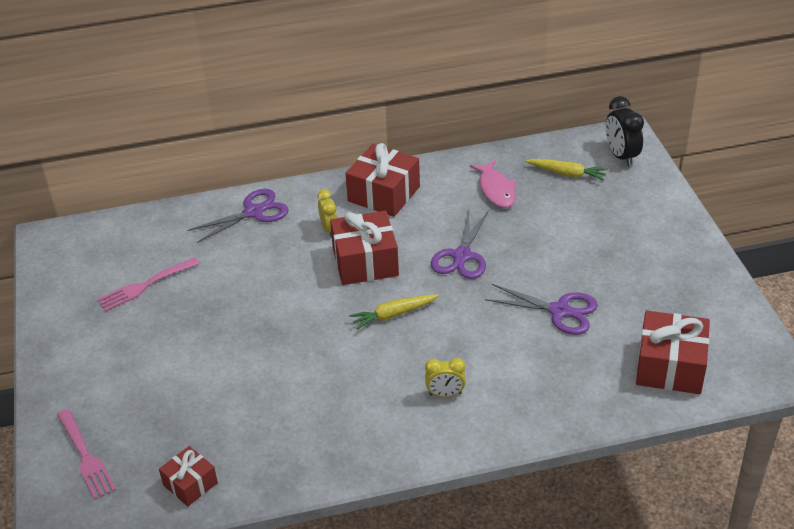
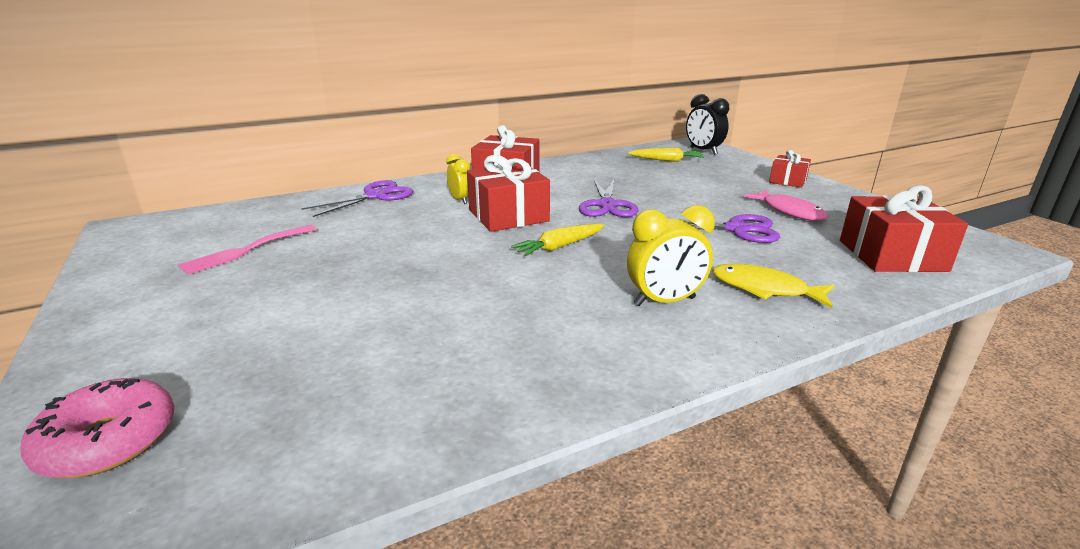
camera: 15 degrees left, 15 degrees down
pink fork [57,409,116,500] -> pink donut [20,378,174,478]
red gift [159,446,218,506] -> red gift moved to [769,150,811,188]
yellow clock [425,358,466,397] -> yellow clock [627,205,715,306], size x1.54
pink fish [470,160,516,208] -> pink fish moved to [744,189,828,221]
none -> yellow fish [712,264,835,308]

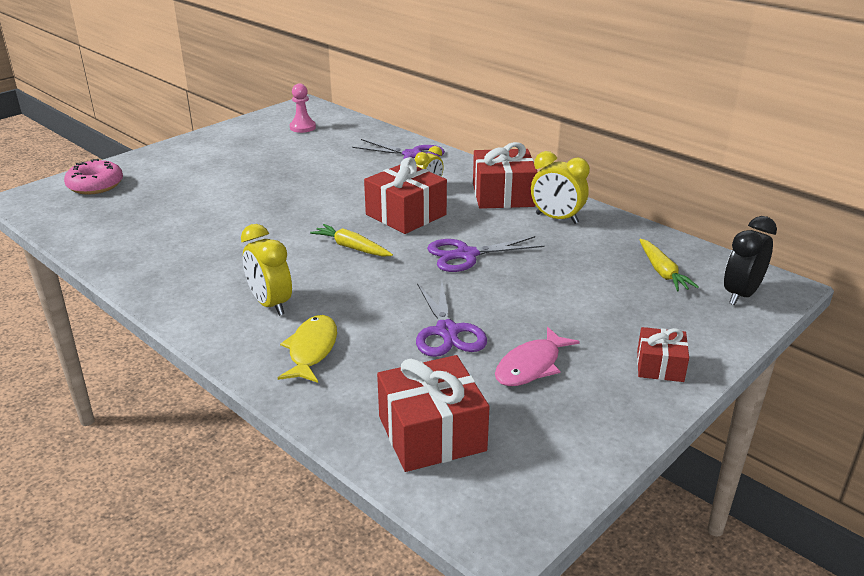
camera: 70 degrees right, 5 degrees up
pink fork [178,225,317,274] -> none
none -> pink pawn [290,83,316,133]
none -> yellow clock [531,151,590,224]

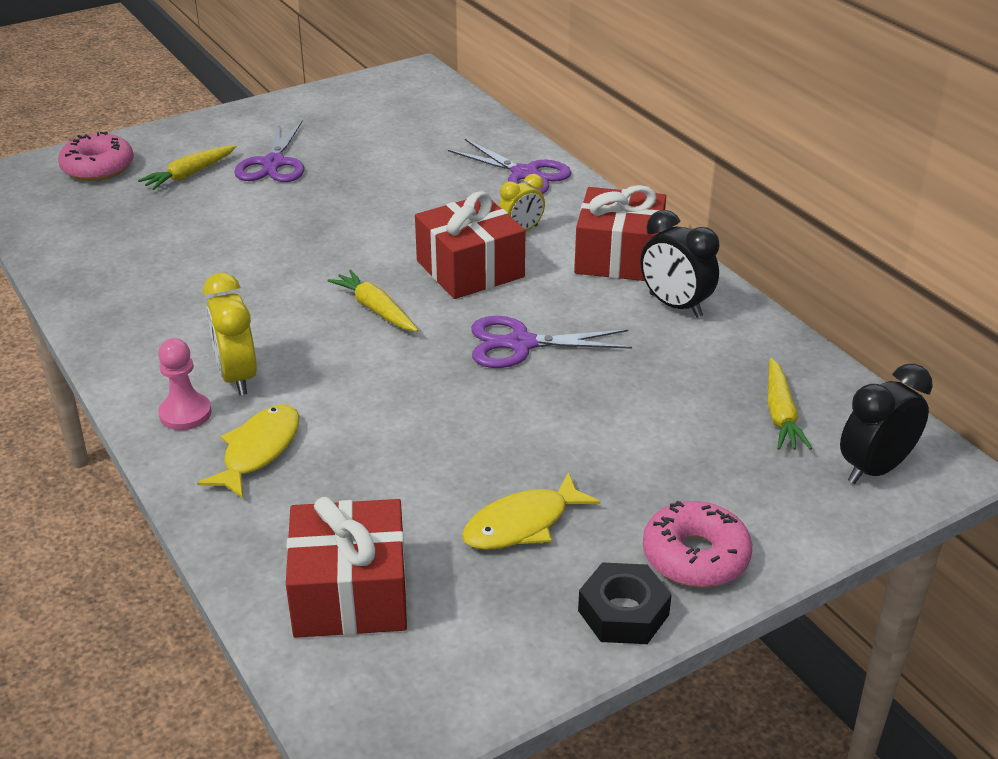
camera: 15 degrees right, 5 degrees up
pink pawn [290,83,316,133] -> pink pawn moved to [158,338,212,430]
purple scissors [416,281,487,357] -> purple scissors moved to [234,120,304,182]
pink fish [495,327,580,386] -> yellow fish [462,472,600,550]
yellow clock [531,151,590,224] -> black clock [641,210,720,318]
red gift [637,327,689,382] -> pink donut [643,501,752,587]
none -> yellow carrot [138,145,236,190]
none -> black nut [578,562,672,644]

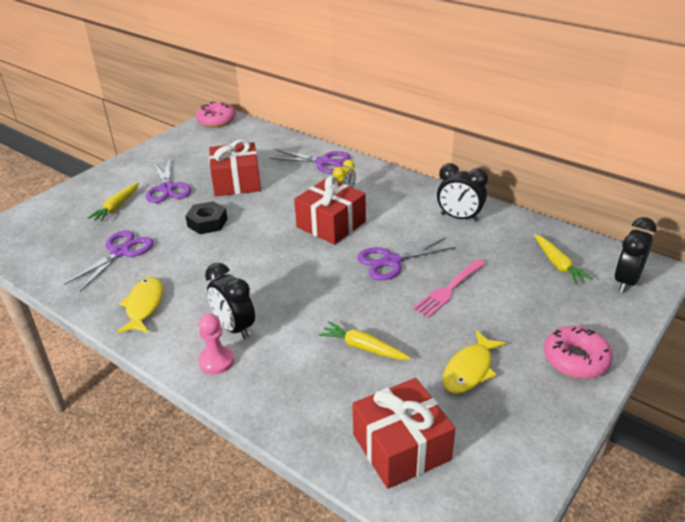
camera: 20 degrees left, 0 degrees up
pink donut [58,132,134,181] -> pink donut moved to [196,101,236,127]
yellow fish [197,405,299,498] -> yellow fish moved to [117,277,163,333]
yellow clock [203,273,257,395] -> black clock [205,263,255,339]
yellow carrot [327,270,418,332] -> yellow carrot moved to [319,322,411,360]
red gift [574,185,666,281] -> red gift moved to [209,139,261,196]
black nut [578,562,672,644] -> black nut moved to [185,201,227,234]
none -> purple scissors [64,230,154,291]
none -> pink fork [413,259,486,318]

